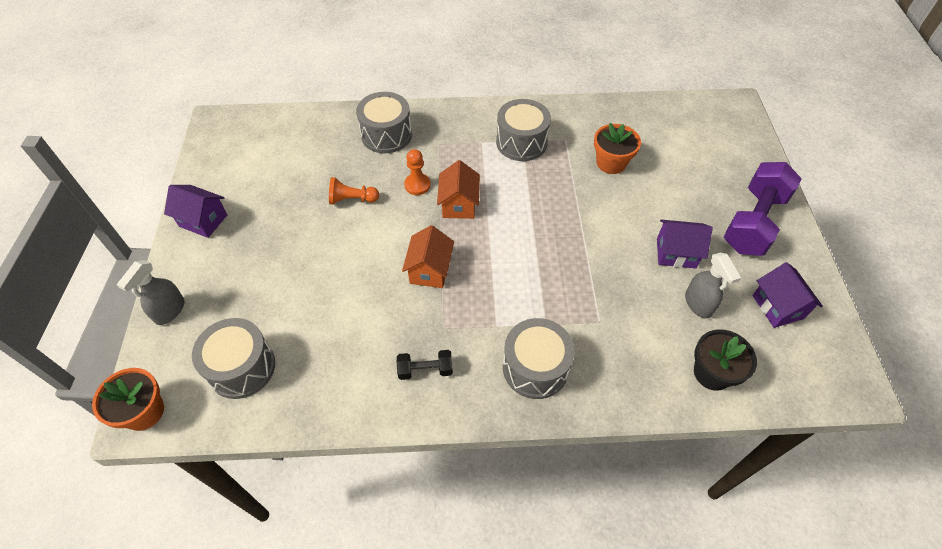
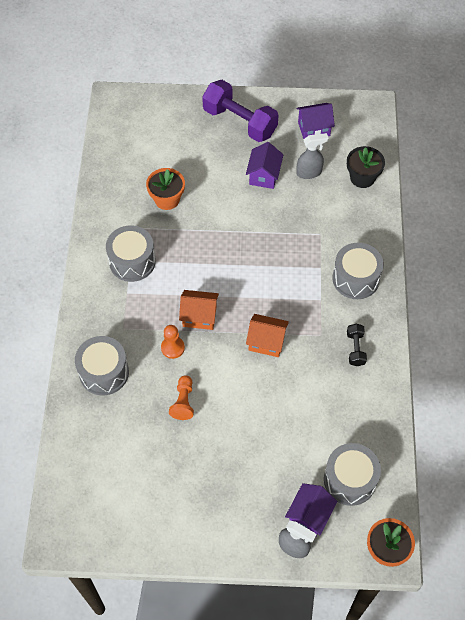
camera: 85 degrees left, 5 degrees up
purple house [164,185,227,238] -> purple house moved to [285,483,338,537]

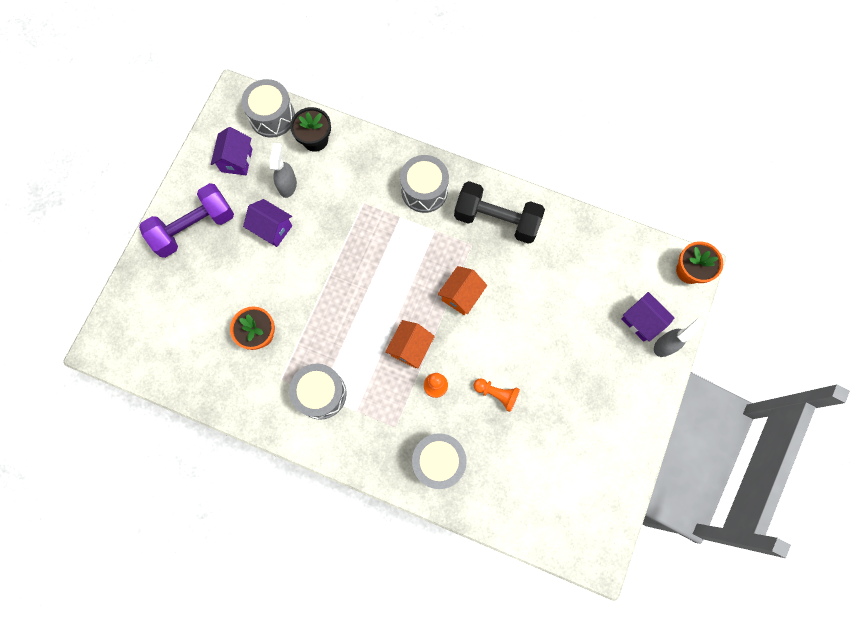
camera: 70 degrees left, 15 degrees up
grey drum [324,443,381,506] -> grey drum moved to [241,79,295,138]
black dumbbell [347,324,367,366] -> black dumbbell [454,181,545,244], size x2.13

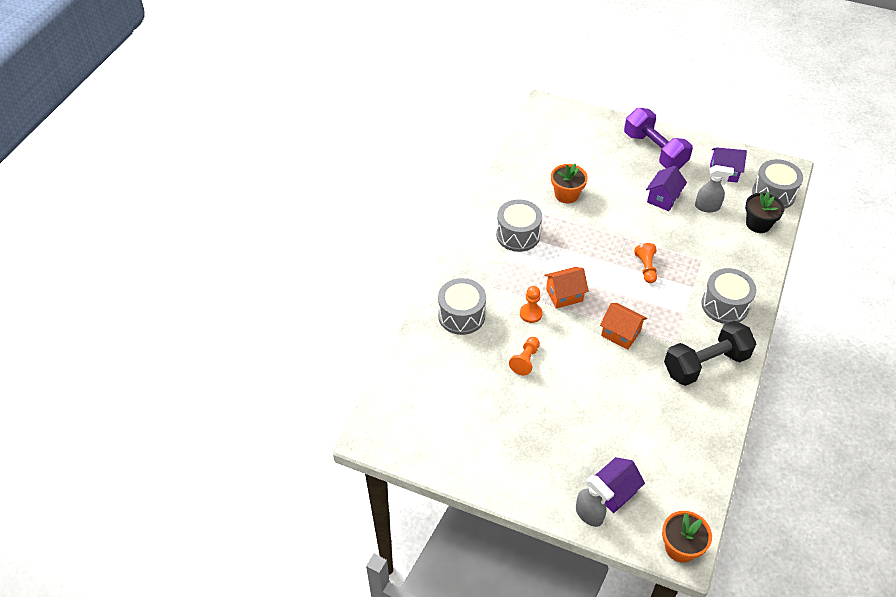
camera: 90 degrees right, 25 degrees down
orange house [385,320,435,369] -> orange house turned 45 degrees counterclockwise [544,267,589,309]
black dumbbell [454,181,545,244] -> black dumbbell turned 45 degrees clockwise [664,321,756,386]
none -> orange pawn [634,243,657,283]

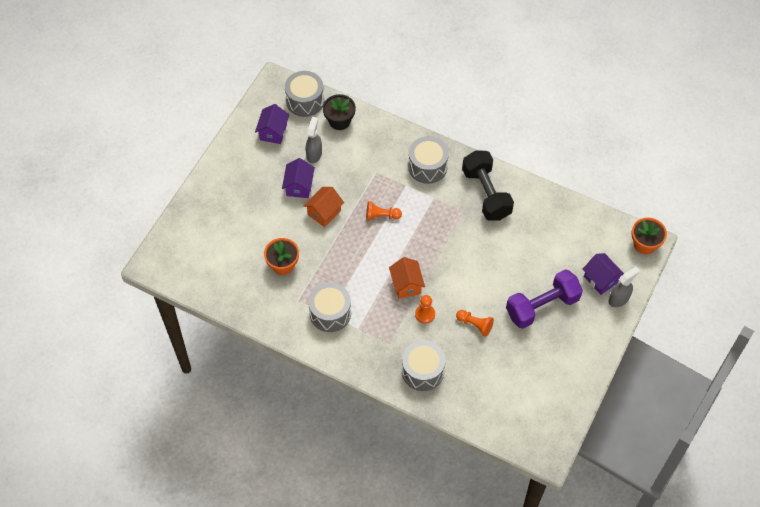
camera: 85 degrees left, 10 degrees up
orange house [600,303,647,350] -> orange house moved to [304,187,344,227]
purple dumbbell [624,108,693,169] -> purple dumbbell moved to [506,269,583,329]
purple house [646,166,687,211] -> purple house turned 60 degrees clockwise [282,158,315,198]

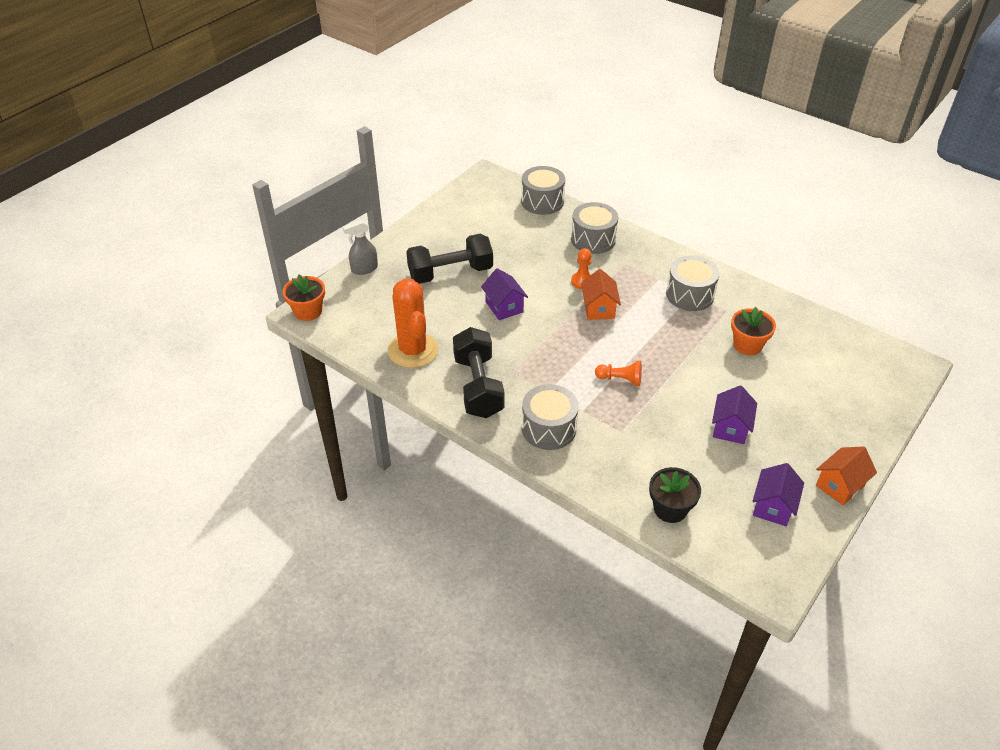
camera: 170 degrees left, 15 degrees down
grey drum [285,71,324,117] -> grey drum moved to [521,166,565,215]
orange house [304,187,344,227] -> orange house moved to [816,446,877,505]
grey spray bottle [306,117,322,163] -> none
orange pawn [456,310,494,337] -> none
purple dumbbell [506,269,583,329] -> black dumbbell [406,234,493,284]
purple house [583,253,624,295] -> purple house moved to [481,268,528,320]
none -> orange cactus [388,279,438,368]

